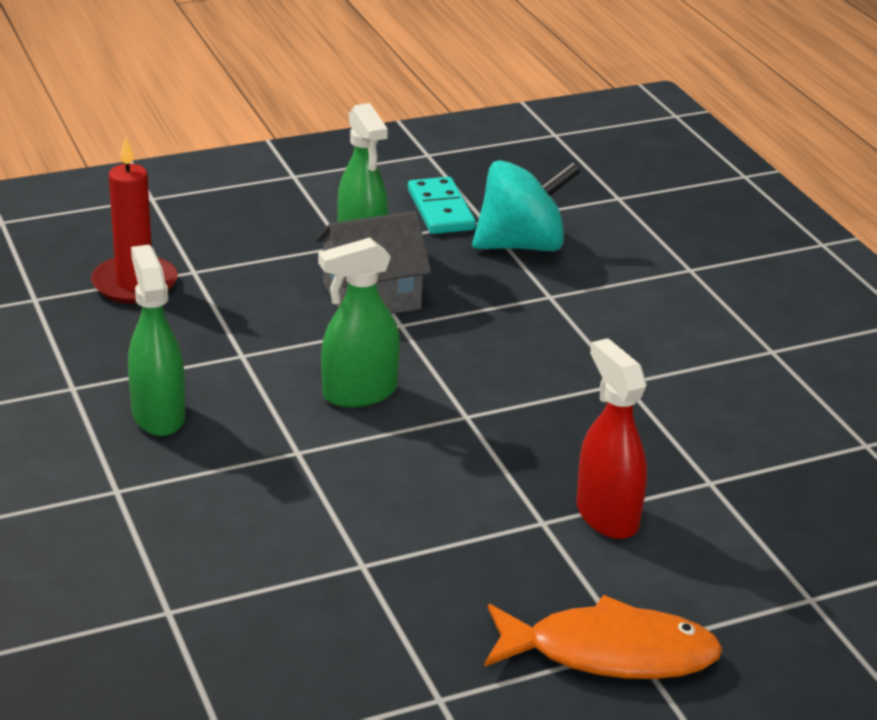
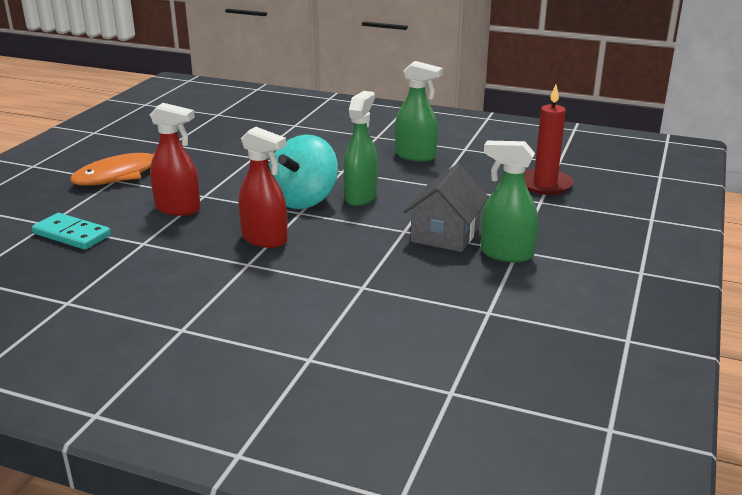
camera: 135 degrees right, 5 degrees down
turquoise domino [408,177,476,234] -> turquoise domino moved to [32,213,111,250]
turquoise spinning top [472,160,580,251] -> turquoise spinning top moved to [269,135,338,209]
none -> red spray bottle [238,127,288,248]

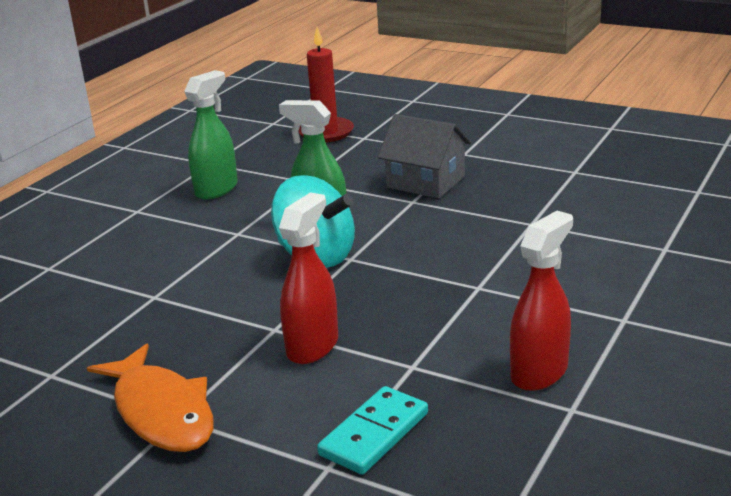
camera: 80 degrees left, 0 degrees up
red spray bottle [238,127,288,248] -> red spray bottle moved to [510,211,573,391]
green spray bottle [481,141,538,262] -> none

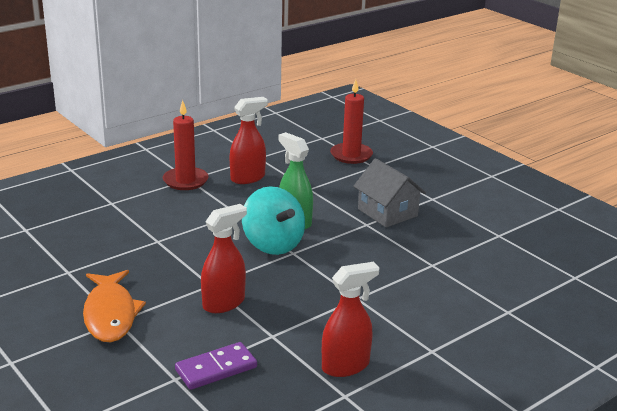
camera: 20 degrees right, 0 degrees up
green spray bottle [184,70,238,200] -> red spray bottle [230,97,268,184]
turquoise domino [317,386,428,475] -> purple domino [175,342,257,390]
none -> red candle [163,100,209,190]

